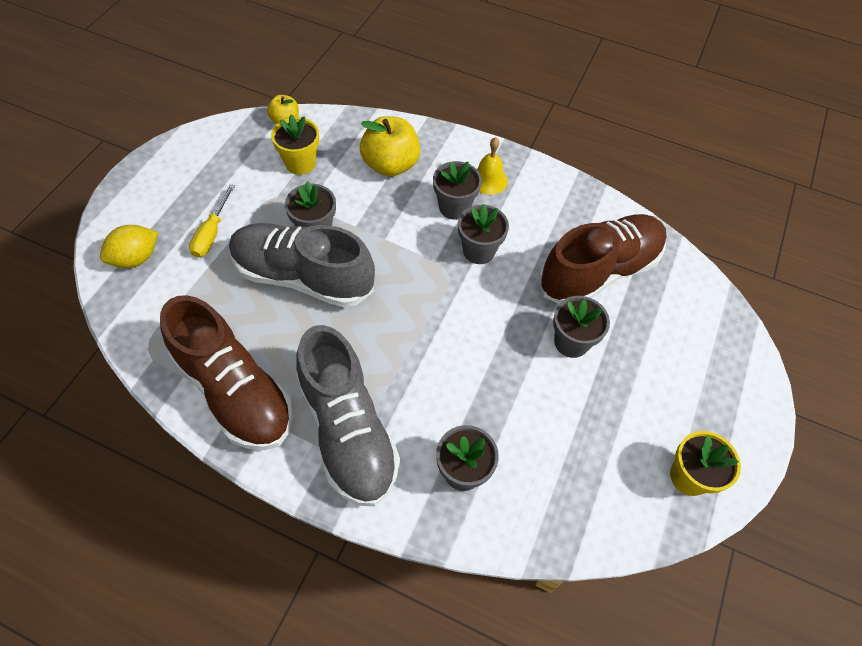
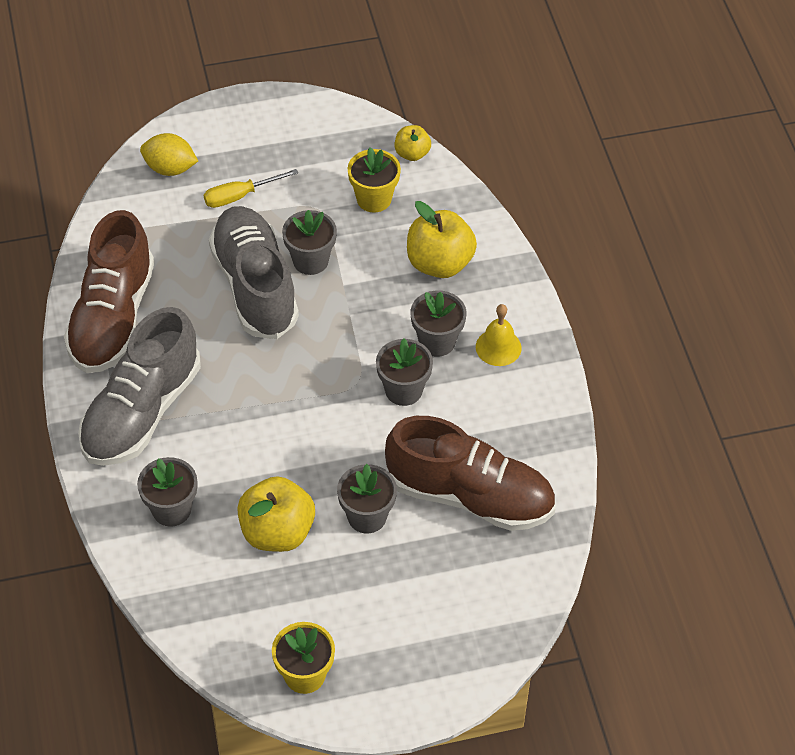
camera: 55 degrees right, 5 degrees down
none -> yellow apple [237,476,315,552]

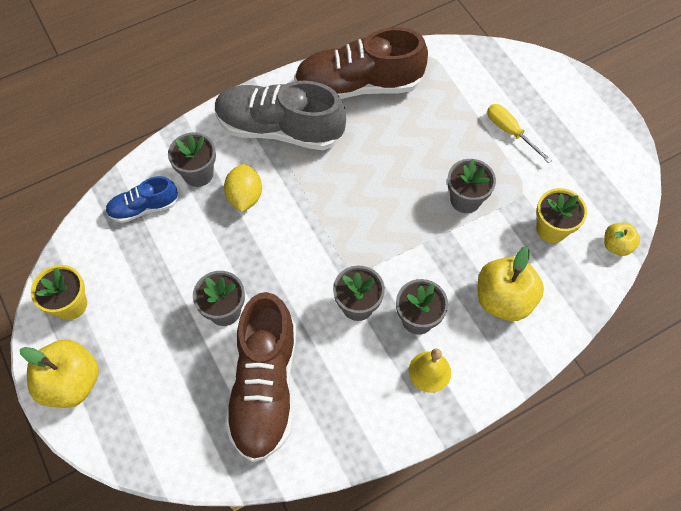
camera: 75 degrees right, 10 degrees up
yellow lemon [140,133,198,176] -> yellow lemon moved to [224,164,262,213]
grey shoe [209,206,299,339] -> none
yellow apple [237,476,315,552] -> yellow apple moved to [20,339,99,408]
none -> blue shoe [105,176,178,223]

